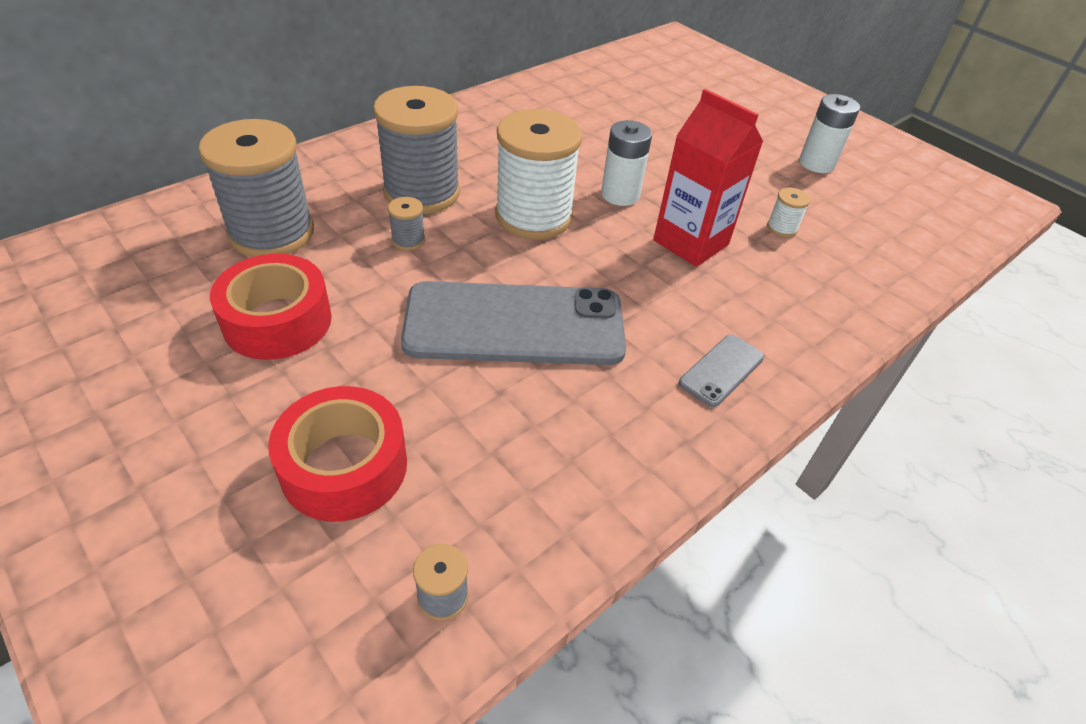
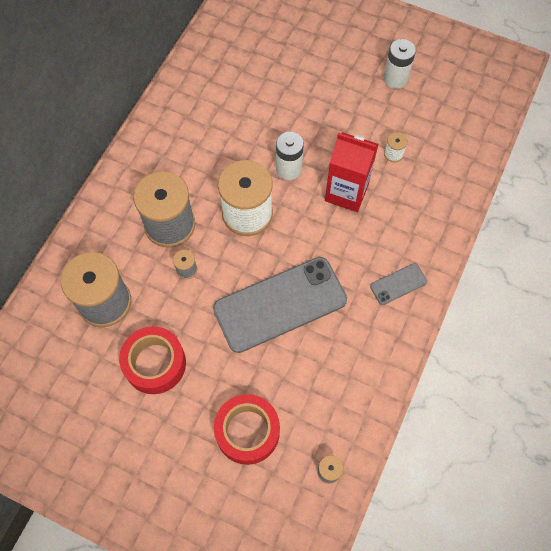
camera: 20 degrees left, 20 degrees up
grey phone [679,335,764,407] -> grey phone turned 45 degrees clockwise [370,263,427,305]

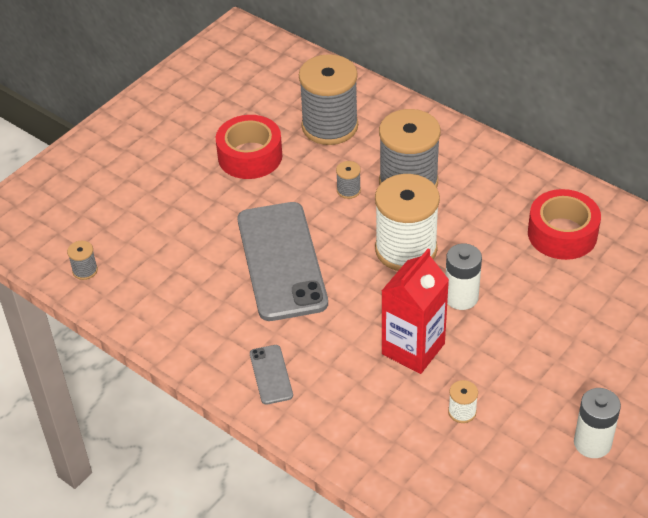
camera: 105 degrees right, 20 degrees down
red tape [214,394,280,465] -> red tape moved to [528,189,601,260]

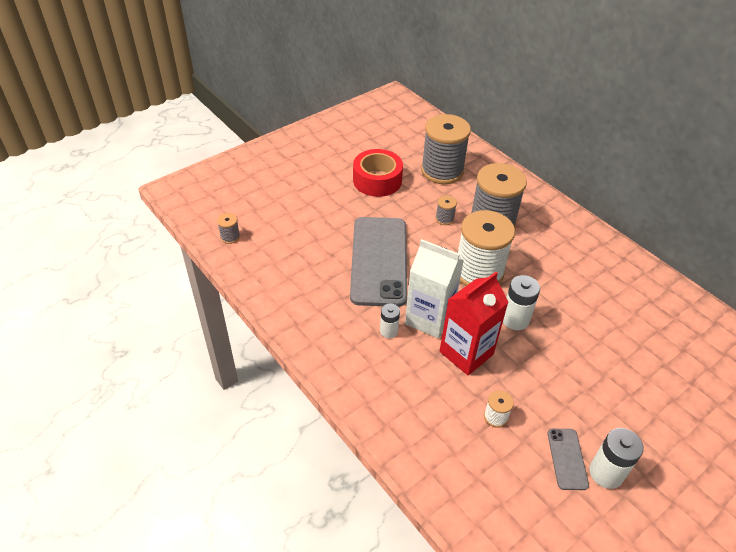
camera: 10 degrees right, 0 degrees up
grey phone [250,345,293,405] -> grey phone moved to [547,429,589,490]
red tape [528,189,601,260] -> none
none -> white battery [380,303,400,339]
none -> white carton [405,239,464,338]

